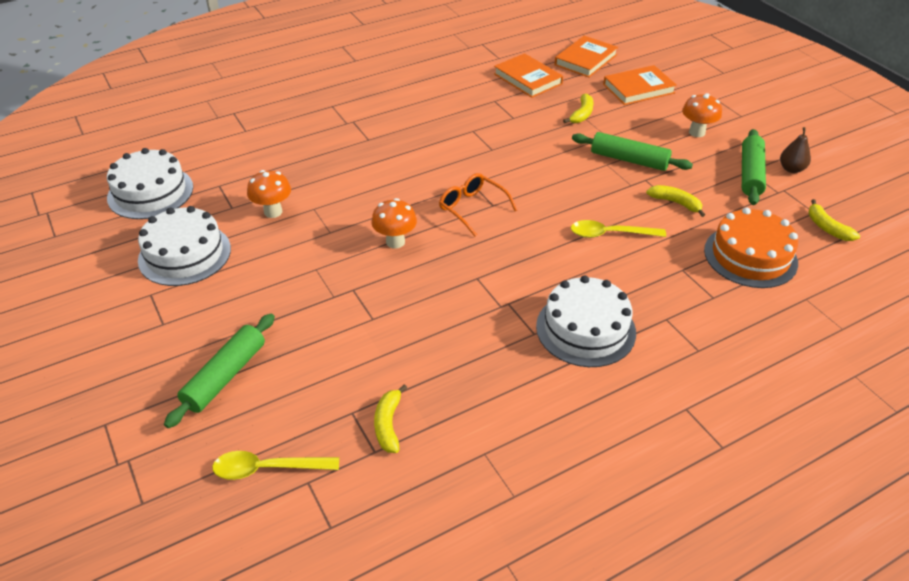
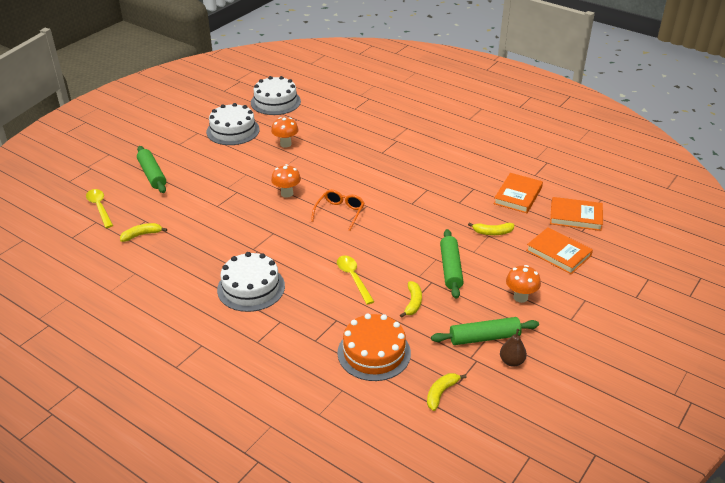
camera: 65 degrees right, 5 degrees down
green rolling pin [164,314,275,428] -> green rolling pin turned 60 degrees clockwise [137,146,166,193]

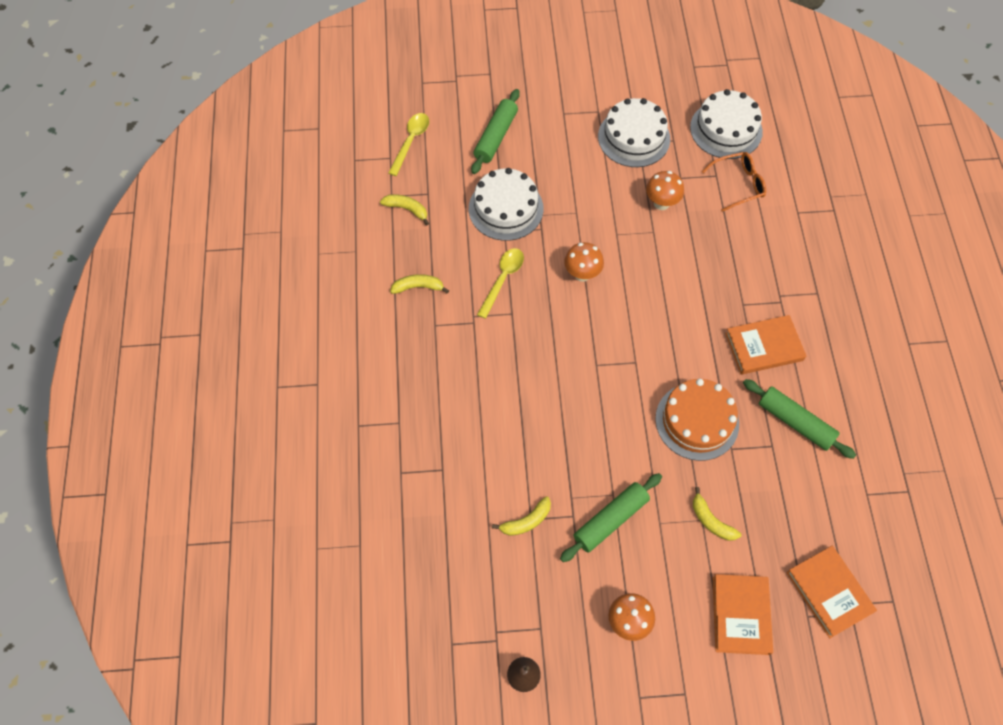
camera: 50 degrees right, 25 degrees up
white cake [217,252,285,312] -> white cake moved to [469,168,543,241]
orange glasses [311,190,364,231] -> orange glasses moved to [702,152,766,212]
yellow spoon [337,256,374,305] -> yellow spoon moved to [477,248,524,319]
orange cake [337,314,411,381] -> orange cake moved to [655,379,739,461]
yellow banana [427,373,467,411] -> yellow banana moved to [390,274,449,294]
green rolling pin [431,317,539,345] -> green rolling pin moved to [743,379,856,459]
orange book [494,173,543,213] -> orange book moved to [725,315,806,375]

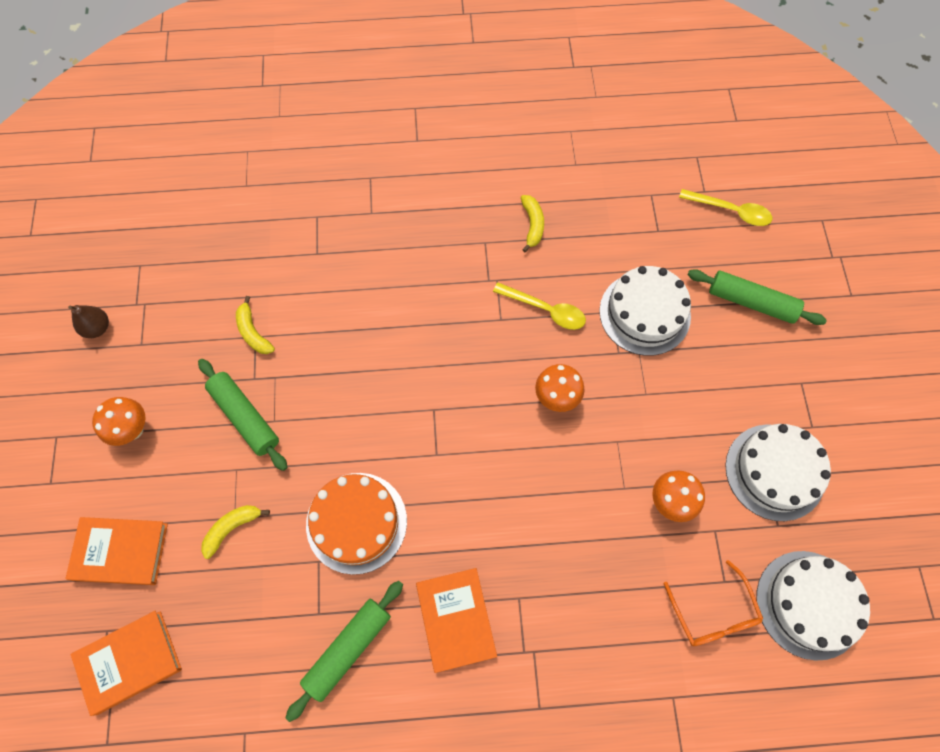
camera: 90 degrees right, 5 degrees up
yellow banana [380,194,429,226] -> none

